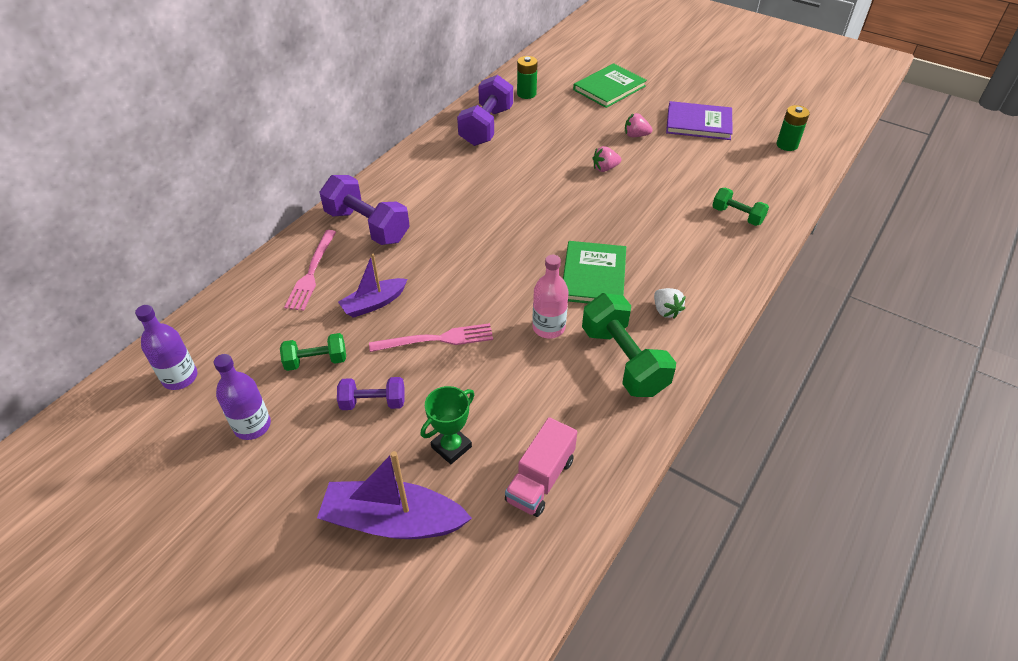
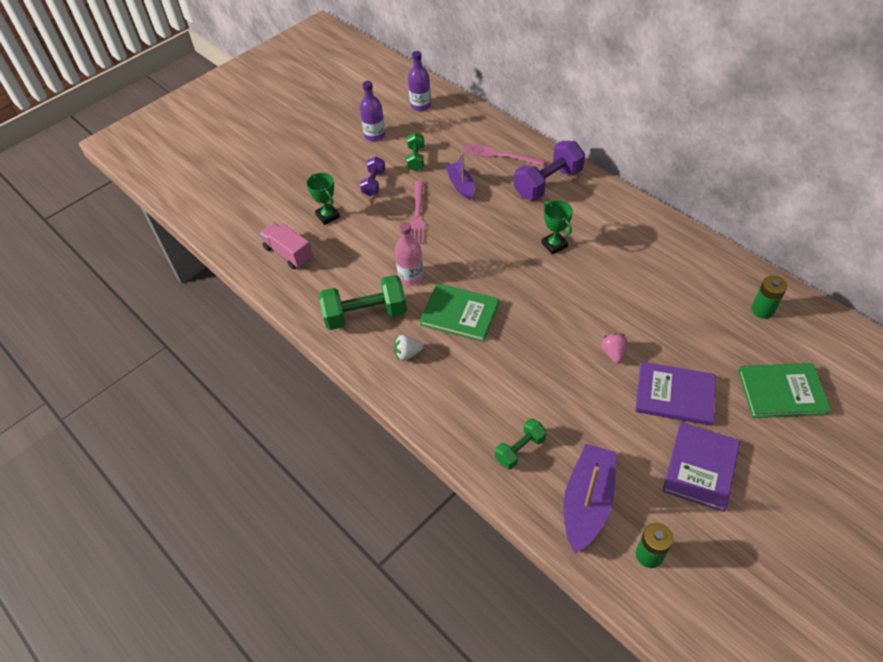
camera: 105 degrees right, 5 degrees up
purple boat [317,451,472,539] -> purple boat moved to [564,444,616,553]
purple dumbbell [457,75,513,146] -> none
green book [573,63,647,108] -> green book turned 60 degrees counterclockwise [738,363,831,418]
pink strawberry [625,113,653,137] -> purple book [635,362,716,426]
none -> green trophy [541,200,573,255]

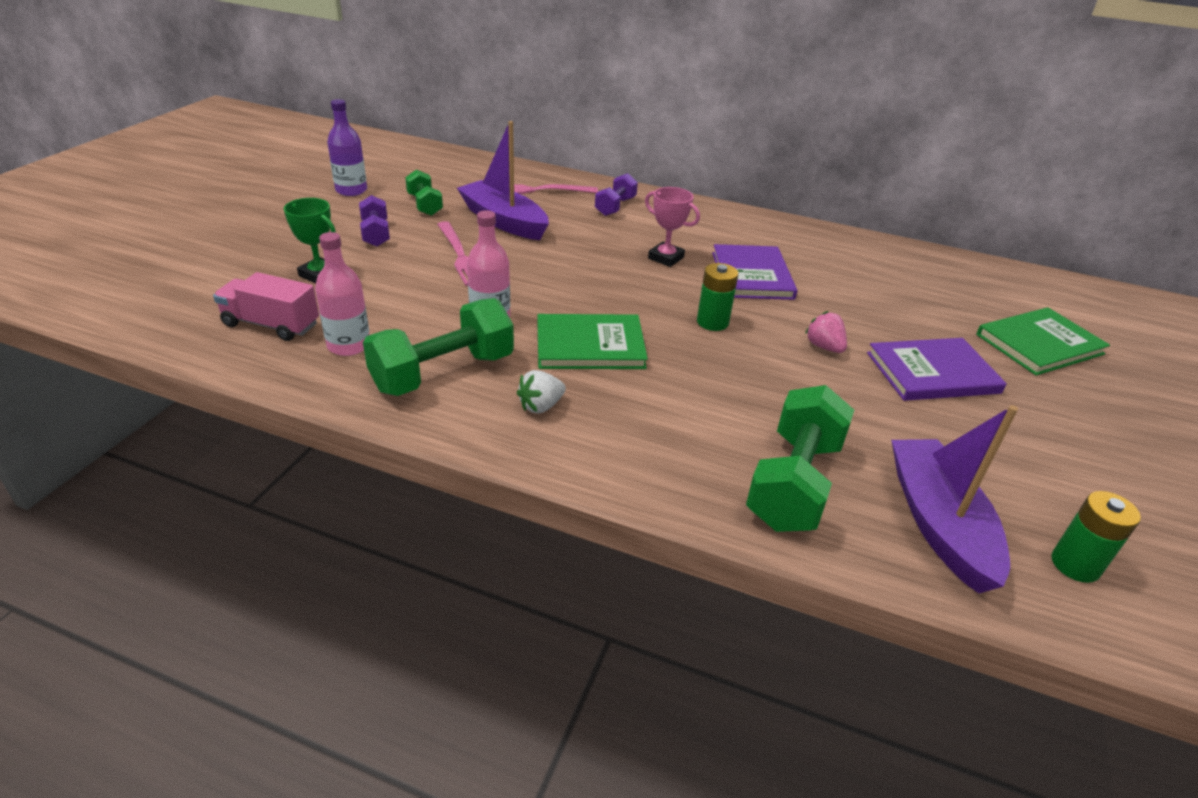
camera: 30 degrees left, 15 degrees down
purple bottle [408,51,431,111] -> none
purple boat [446,153,475,200] -> purple boat [457,121,549,240], size x1.62
green dumbbell [495,419,547,469] -> green dumbbell [746,385,854,532], size x1.76
purple dumbbell [514,141,585,200] -> purple dumbbell [595,173,638,216], size x0.57
green trophy [541,200,573,255] -> pink trophy [645,187,700,267]
purple book [663,422,740,512] -> purple book moved to [712,244,798,300]
green battery [751,276,787,319] -> green battery moved to [697,263,738,331]
none -> pink bottle [315,232,370,356]

